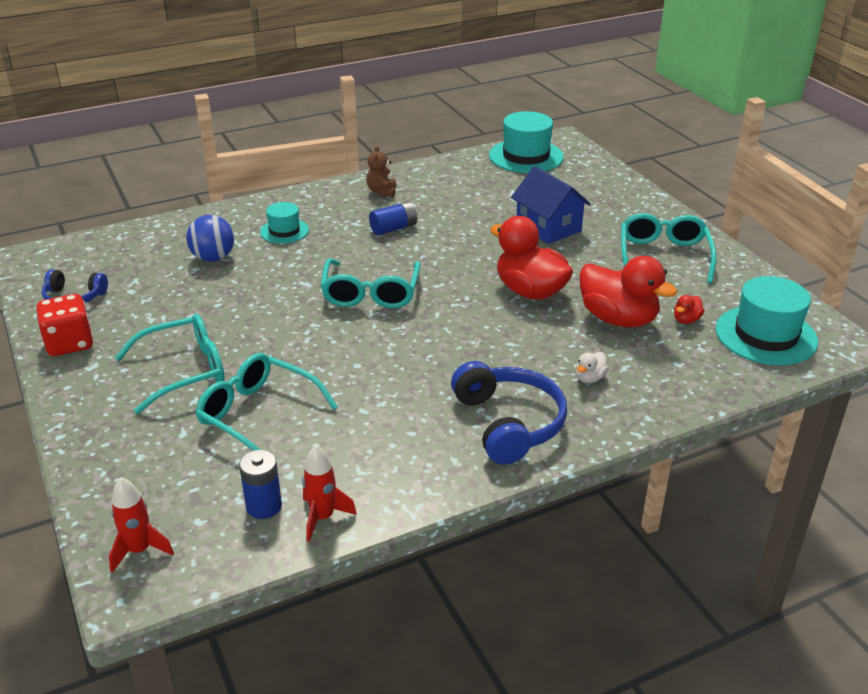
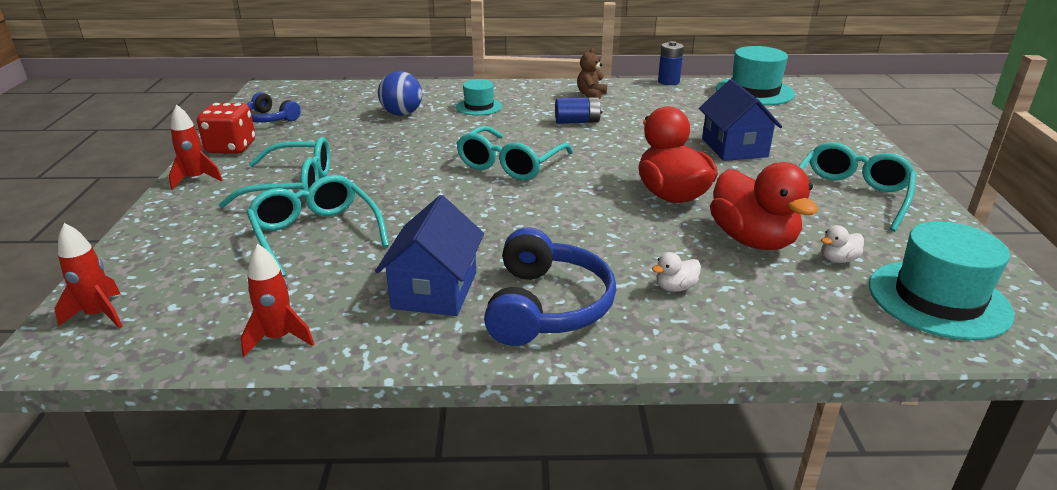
camera: 25 degrees right, 5 degrees down
blue battery [239,450,282,519] -> blue battery moved to [658,41,684,85]
red duck [674,295,705,324] -> white duck [821,225,864,263]
none -> red rocket [169,104,223,190]
none -> blue house [375,195,484,316]

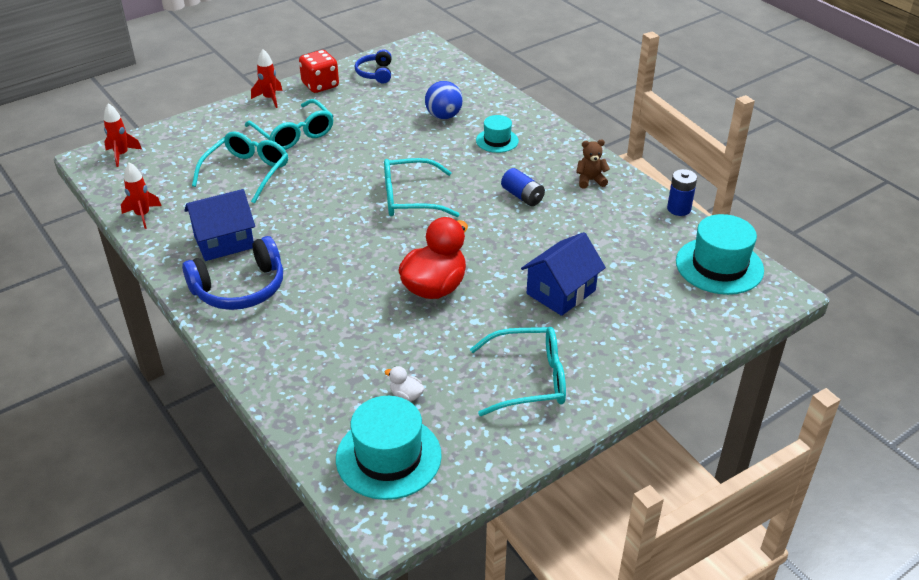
camera: 55 degrees right, 10 degrees up
white duck [652,252,701,292] -> none
red duck [710,162,818,250] -> none

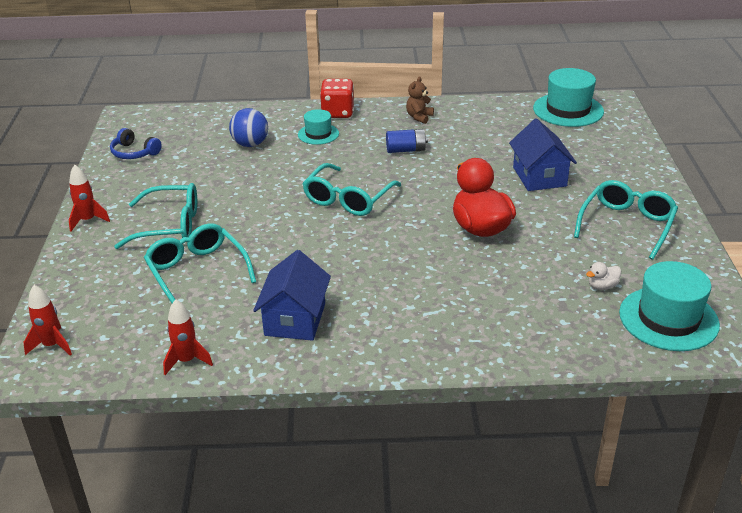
camera: 55 degrees left, 5 degrees down
blue headphones [182,236,283,310] -> none
red dice [299,50,339,93] -> red dice moved to [320,79,354,118]
blue battery [667,169,697,216] -> none

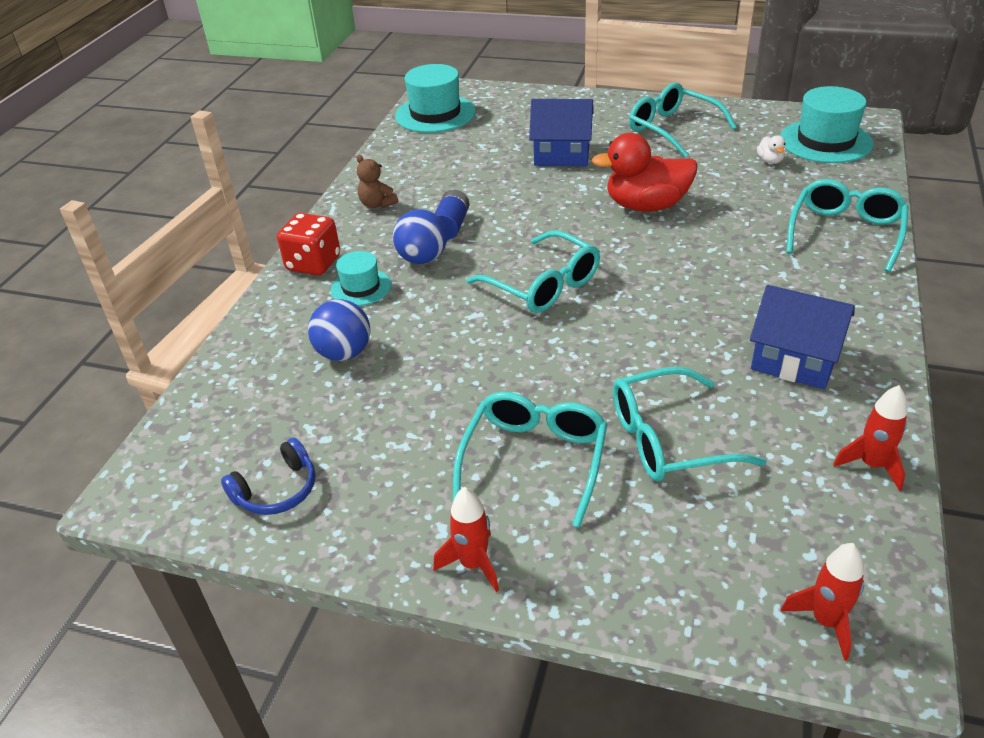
camera: 70 degrees left, 5 degrees up
none -> blue ball [393,209,447,264]
none -> turquoise glasses [786,179,909,272]

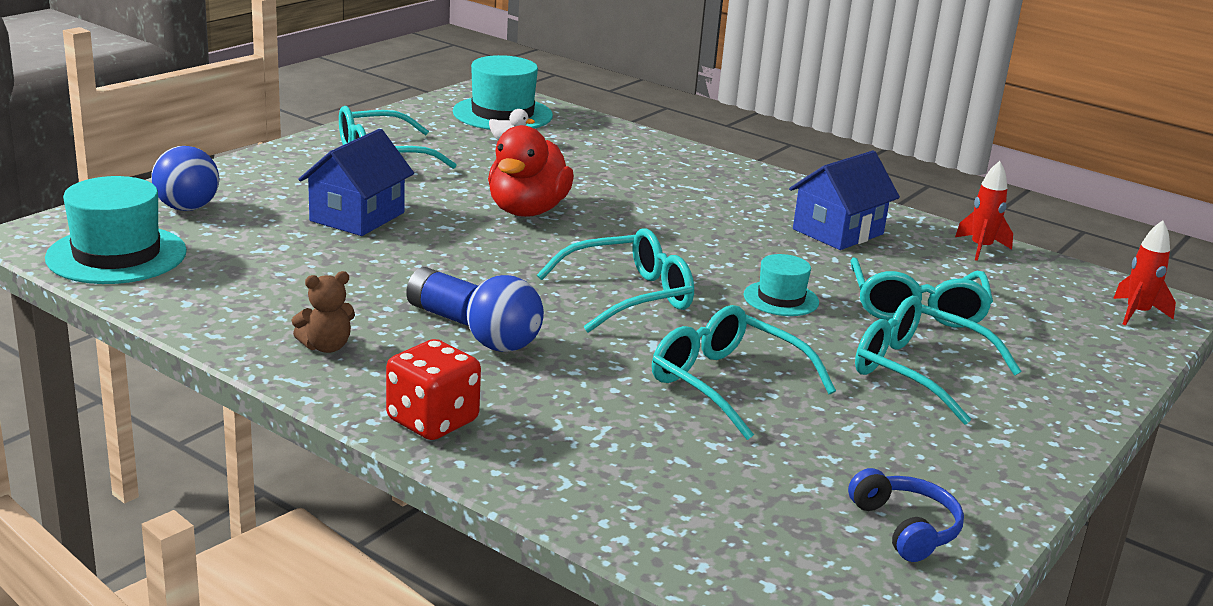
camera: 75 degrees left, 15 degrees down
blue ball [308,299,370,361] -> blue ball moved to [151,146,219,211]
turquoise hat [331,251,391,306] -> turquoise hat moved to [743,254,819,316]
red rocket [433,487,499,592] -> none
turquoise glasses [786,179,909,272] -> turquoise glasses moved to [652,305,836,440]

